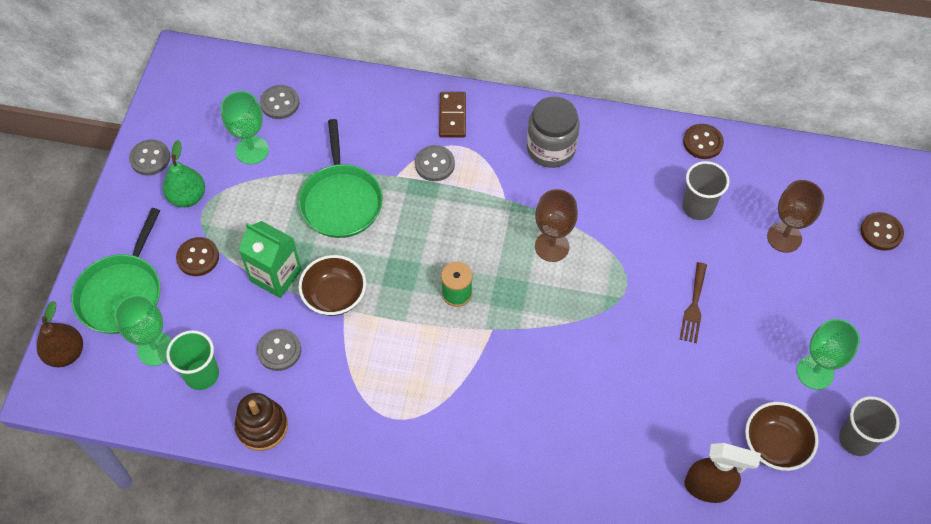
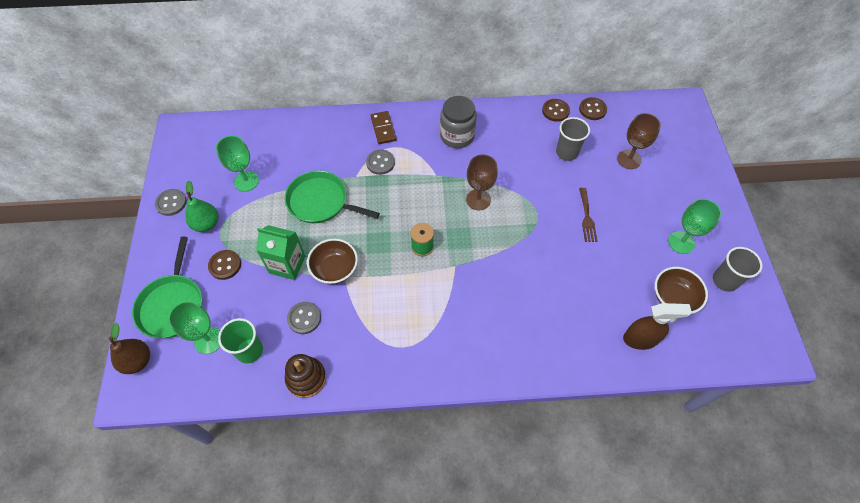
camera: 15 degrees left, 0 degrees up
grey button [260,85,299,119] -> none
green pan [298,119,383,238] -> green pan turned 135 degrees clockwise [285,171,380,223]
brown button [860,212,904,251] -> brown button moved to [579,97,607,120]

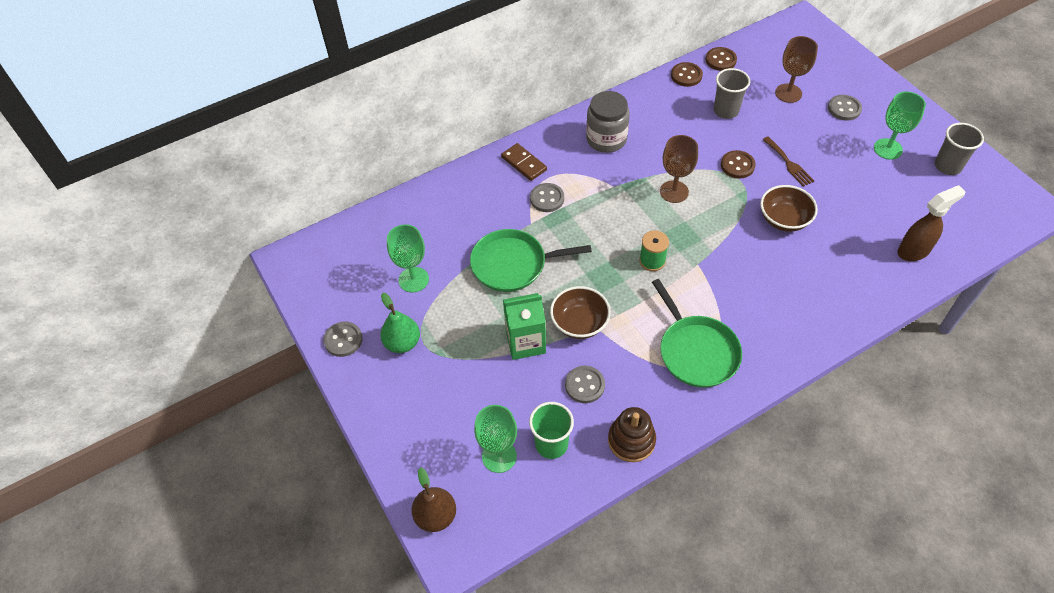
camera: 25 degrees left, 5 degrees down
green pan [132,236,202,338] -> green pan moved to [652,279,742,388]
brown button [208,250,241,280] -> brown button moved to [721,150,755,179]
brown bowl [655,267,708,314] -> brown bowl moved to [760,185,818,232]
none -> grey button [828,95,862,121]

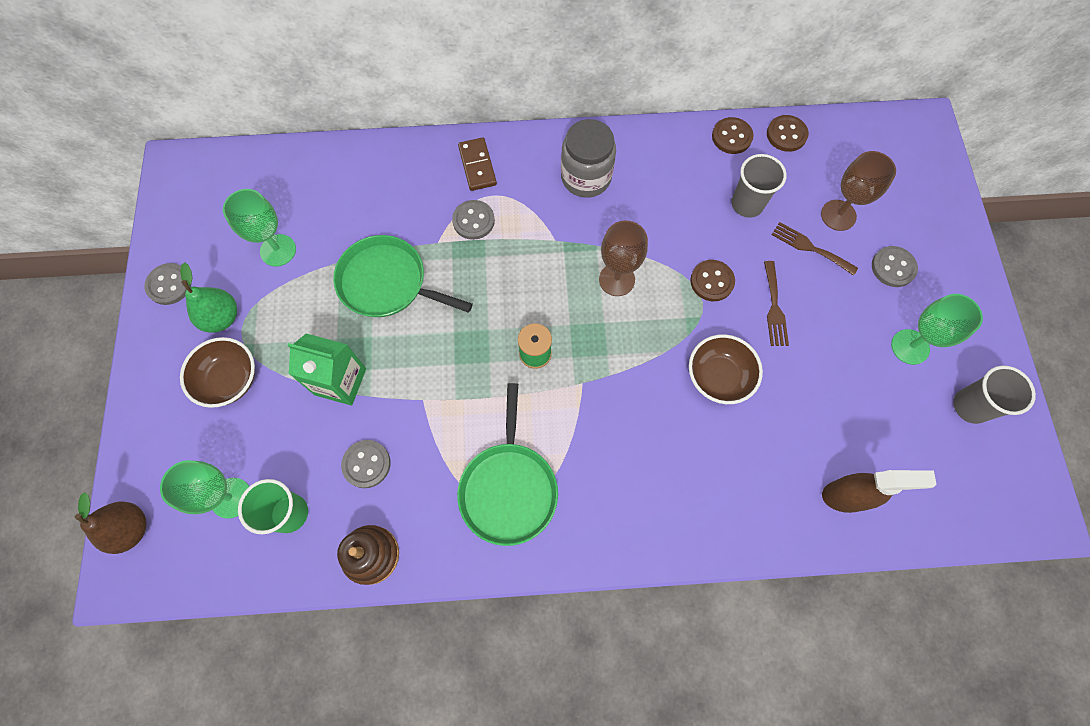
camera: 25 degrees right, 15 degrees up
brown bowl [550,286,611,339] -> brown bowl moved to [180,337,255,408]
none -> brown fork [772,222,858,276]

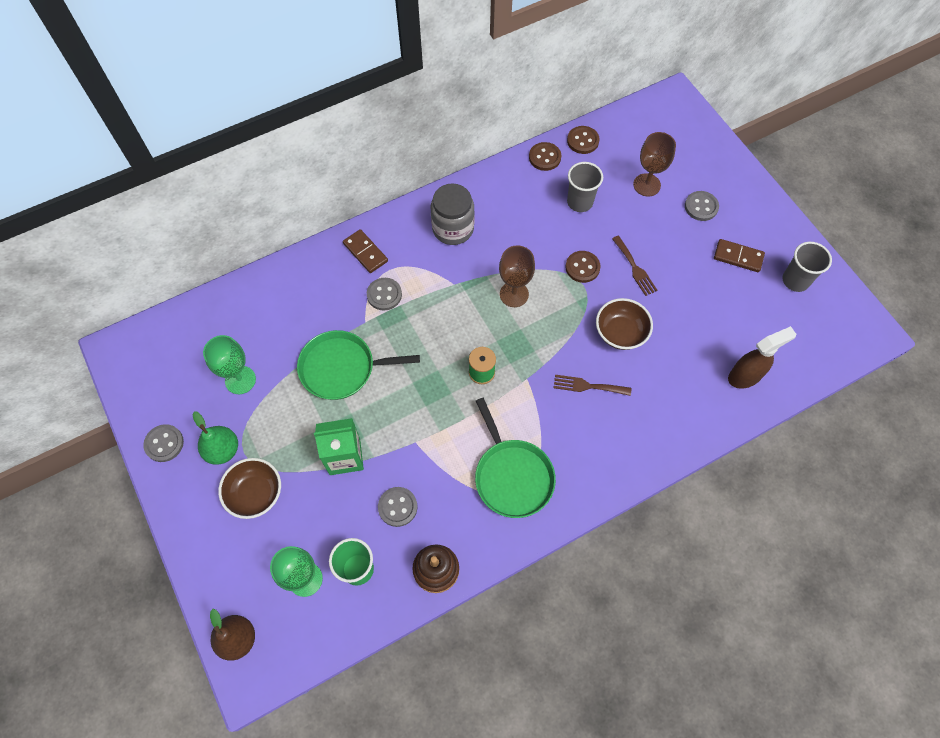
camera: 25 degrees left, 5 degrees down
brown fork [772,222,858,276] -> brown fork moved to [554,375,631,396]
green goblet [891,294,983,365] -> brown domino [714,239,765,272]

